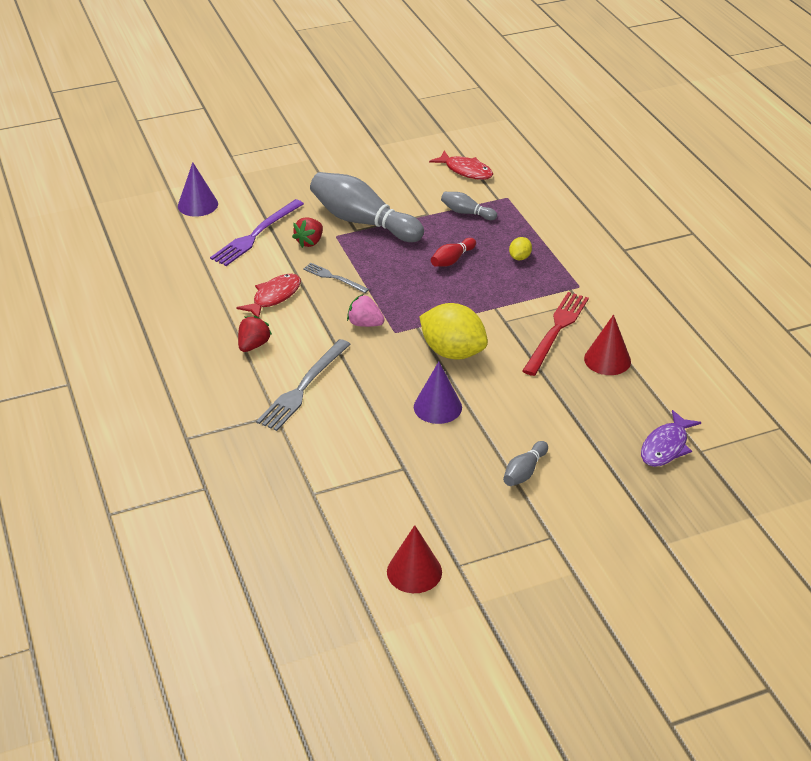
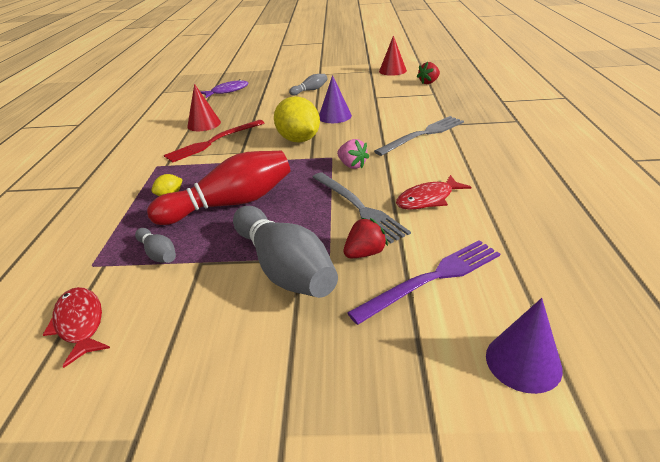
camera: 155 degrees left, 5 degrees down
red strawberry [238,316,272,352] -> red strawberry moved to [417,62,440,84]
grey fork [303,263,369,293] -> grey fork [313,172,411,243], size x1.75
red bowling pin [431,238,476,267] -> red bowling pin [147,151,290,225], size x2.15

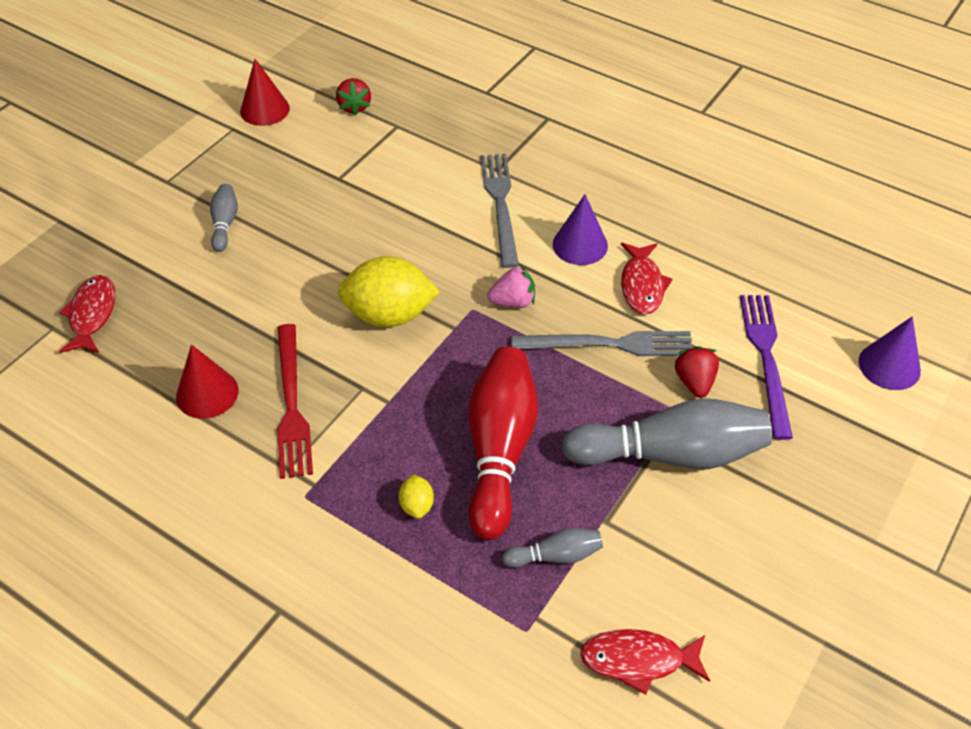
camera: 60 degrees left, 15 degrees up
purple fish [200,79,248,98] -> red fish [59,275,116,353]
purple cone [319,75,352,123] -> purple cone moved to [553,194,608,265]

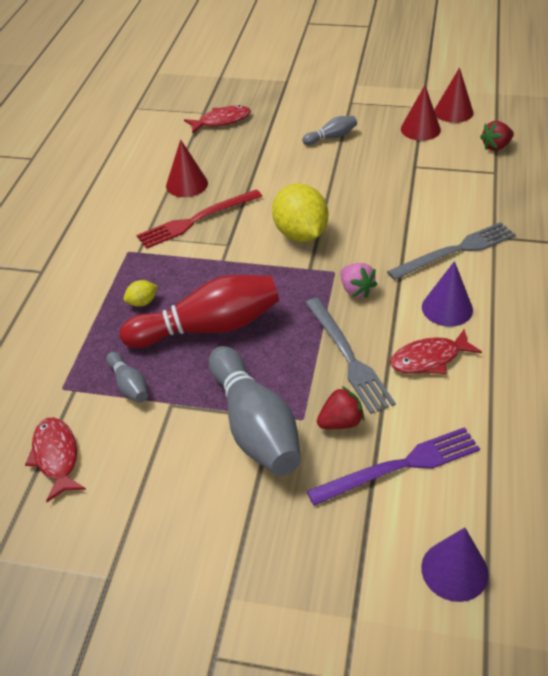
camera: 70 degrees right, 5 degrees down
none -> red cone [401,85,441,141]

